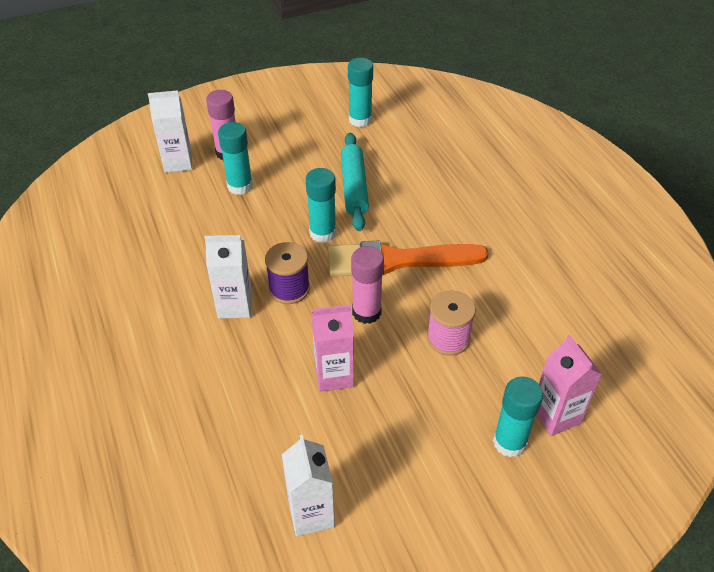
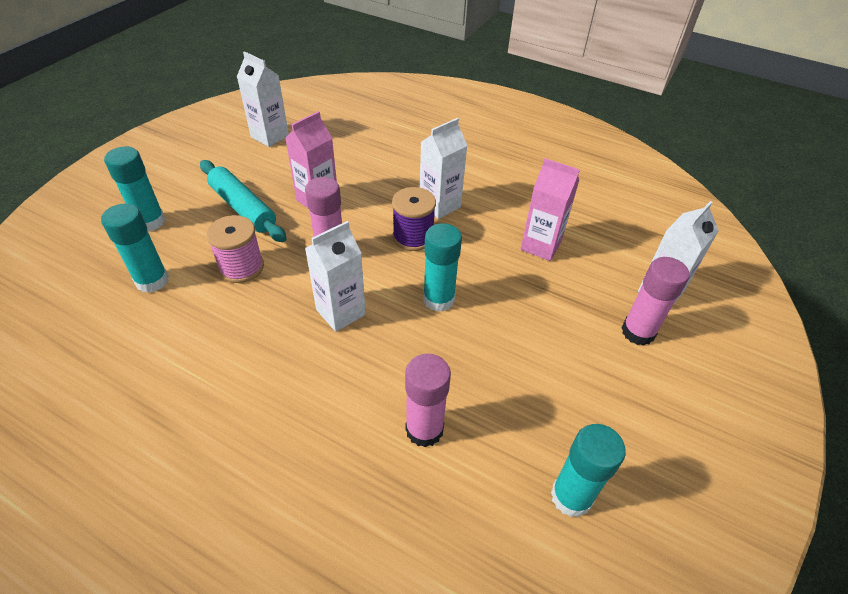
camera: 140 degrees right, 0 degrees up
turquoise glue stick [218,122,253,195] -> turquoise glue stick moved to [101,204,169,293]
orange brush [328,240,489,277] -> white carton [305,221,366,332]
turquoise rolling pin [341,133,369,231] -> turquoise rolling pin moved to [200,160,287,242]
pink carton [537,335,602,436] -> pink carton moved to [520,158,580,261]
none -> pink glue stick [405,354,451,447]

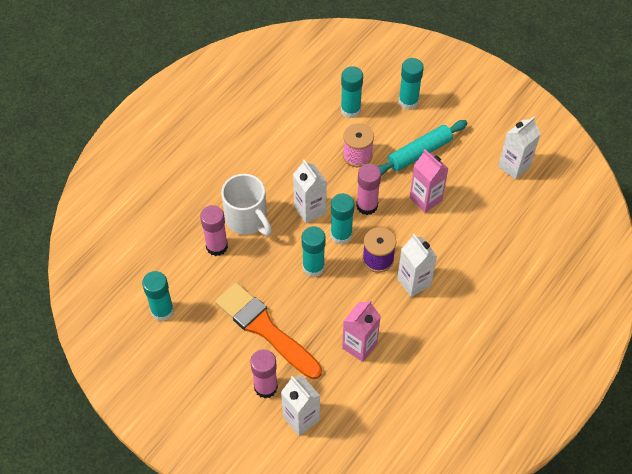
camera: 100 degrees right, 10 degrees up
none -> orange brush [215,282,322,379]
none -> white mug [221,174,272,235]
none -> turquoise glue stick [331,193,354,244]

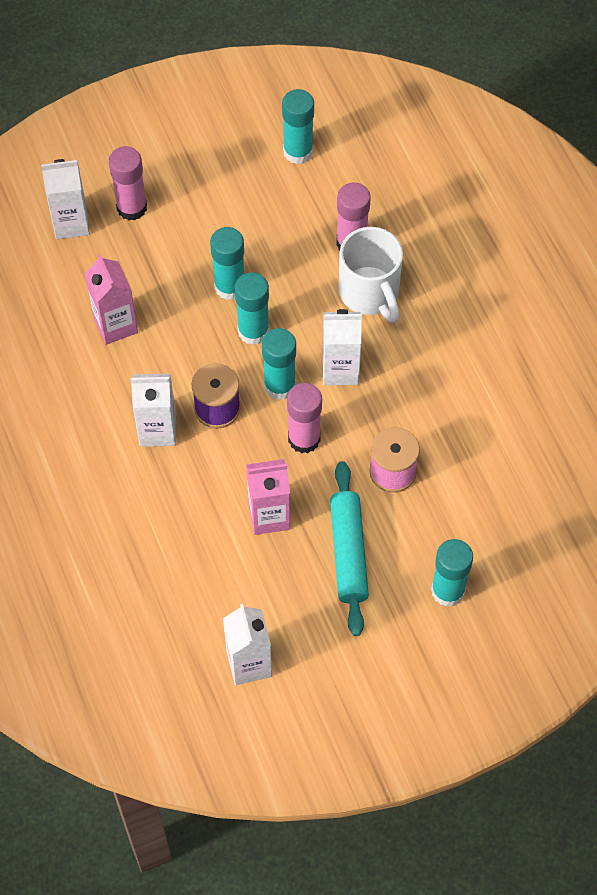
camera: 120 degrees right, 5 degrees up
orange brush [215,282,322,379] -> none
white mug [221,174,272,235] -> white mug turned 105 degrees counterclockwise [339,227,403,323]
turquoise glue stick [341,66,363,118] -> turquoise glue stick moved to [210,227,244,300]

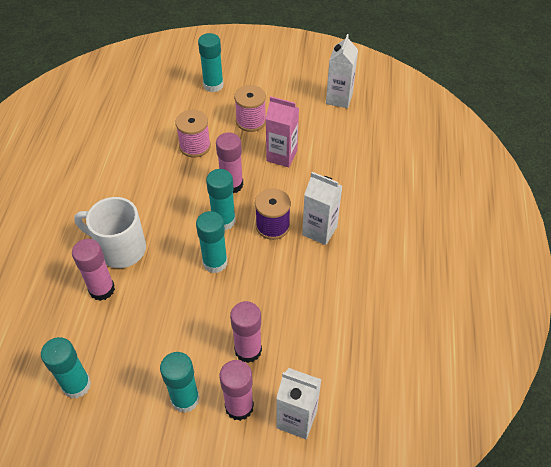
camera: 150 degrees left, 10 degrees down
pink carton [85,254,138,345] -> none
turquoise glue stick [210,227,244,300] -> turquoise glue stick moved to [160,352,200,413]
white carton [323,309,362,385] -> none
turquoise rolling pin [330,461,369,636] -> pink spool [234,85,266,132]
white mug [339,227,403,323] -> white mug turned 75 degrees counterclockwise [74,197,146,268]
none -> pink glue stick [230,301,262,363]

